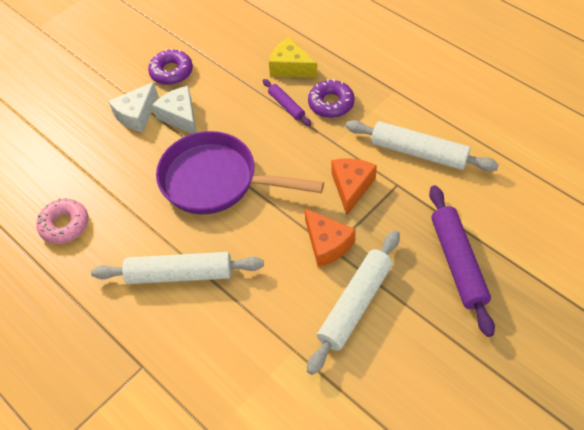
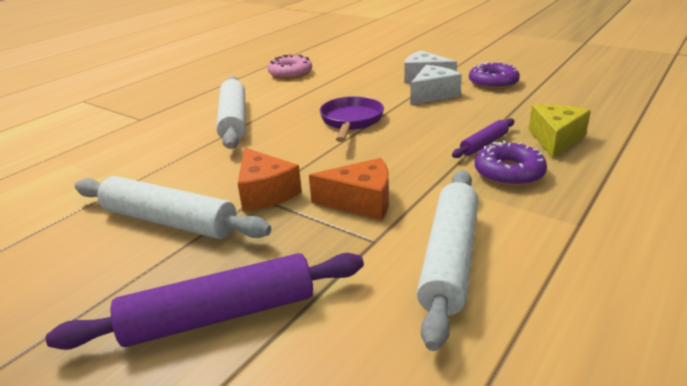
camera: 80 degrees right, 25 degrees down
purple pan [156,131,324,214] -> purple pan [319,96,384,142], size x0.59
orange cheese [304,208,356,267] -> orange cheese turned 75 degrees counterclockwise [238,148,302,212]

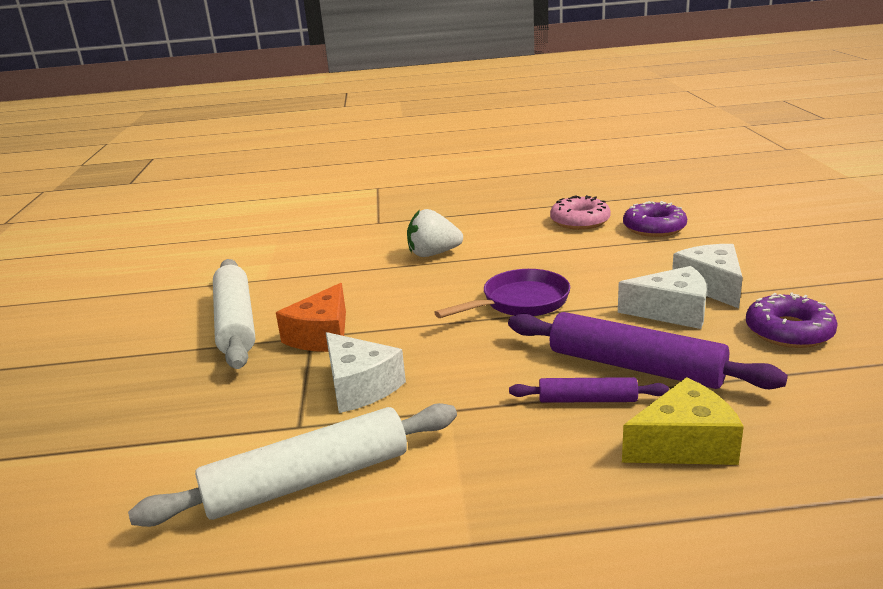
camera: 50 degrees right, 5 degrees down
purple rolling pin [46,253,364,350] -> purple rolling pin moved to [508,312,788,389]
white rolling pin [216,76,246,149] -> white strawberry [407,209,463,257]
orange cheese [309,158,389,220] -> white cheese [326,332,406,413]
purple donut [475,141,547,187] -> purple donut moved to [623,201,687,237]

